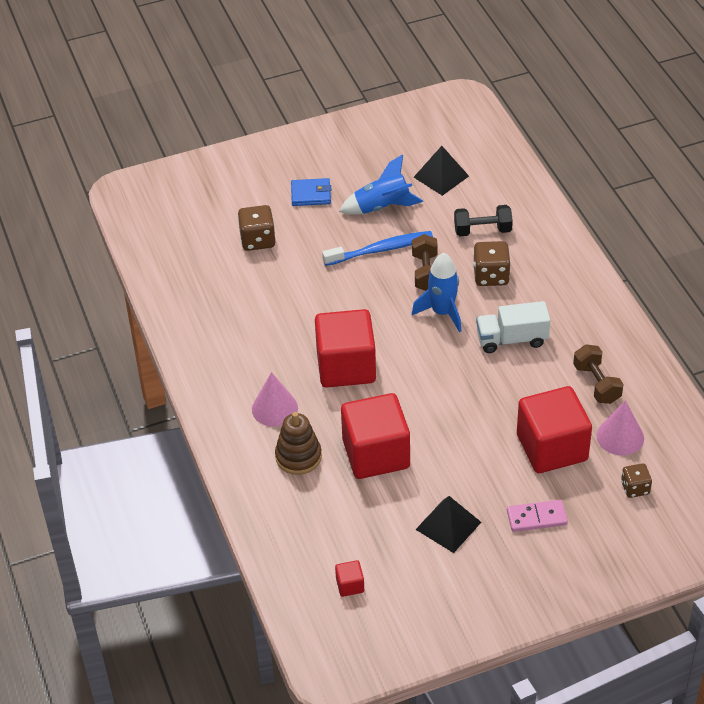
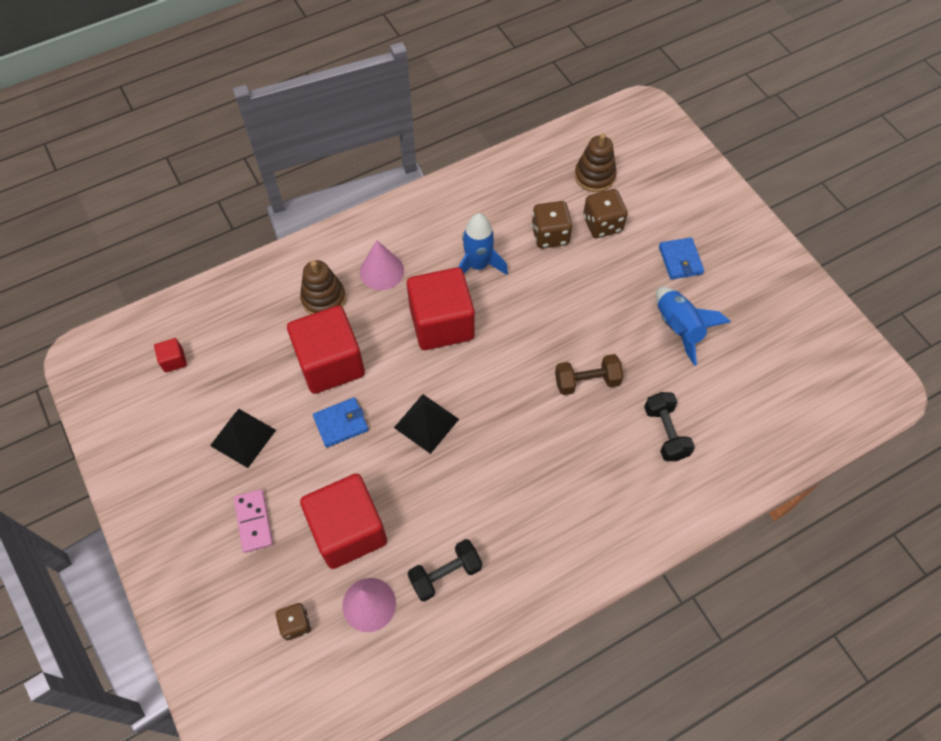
camera: 80 degrees right, 15 degrees up
blue toothbrush [322,231,433,266] -> none
blue rocket [412,253,461,332] -> blue rocket moved to [458,213,508,275]
black pyramid [414,146,469,196] -> black pyramid moved to [394,394,459,454]
brown dice [473,241,511,286] -> brown dice moved to [532,201,573,248]
white truck [476,301,551,353] -> none
brown dumbbell [573,344,624,404] -> black dumbbell [408,539,482,602]
none -> blue wallet [313,397,369,448]
none -> brown stacking toy [575,134,617,192]

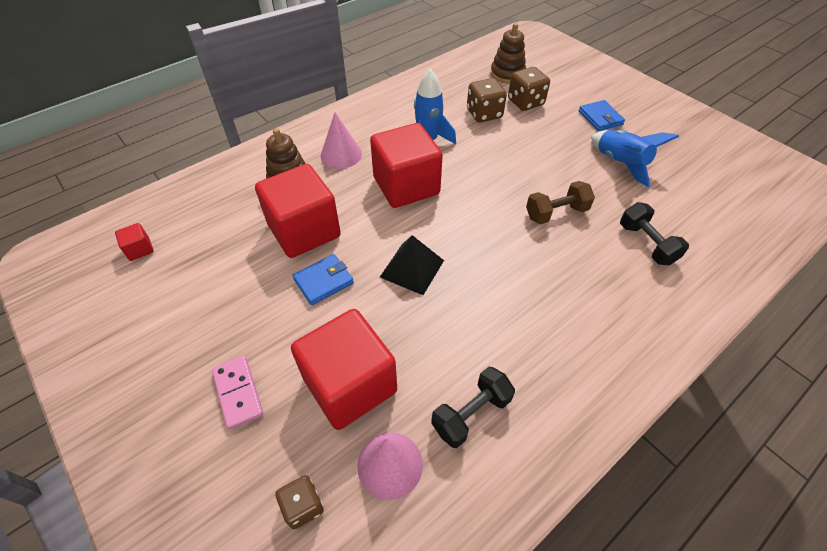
camera: 10 degrees left, 10 degrees down
black pyramid [210,409,276,468] -> none

